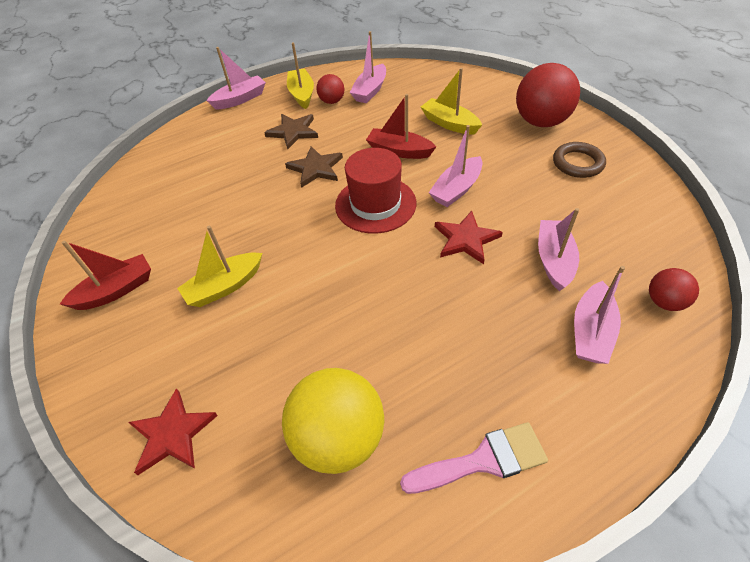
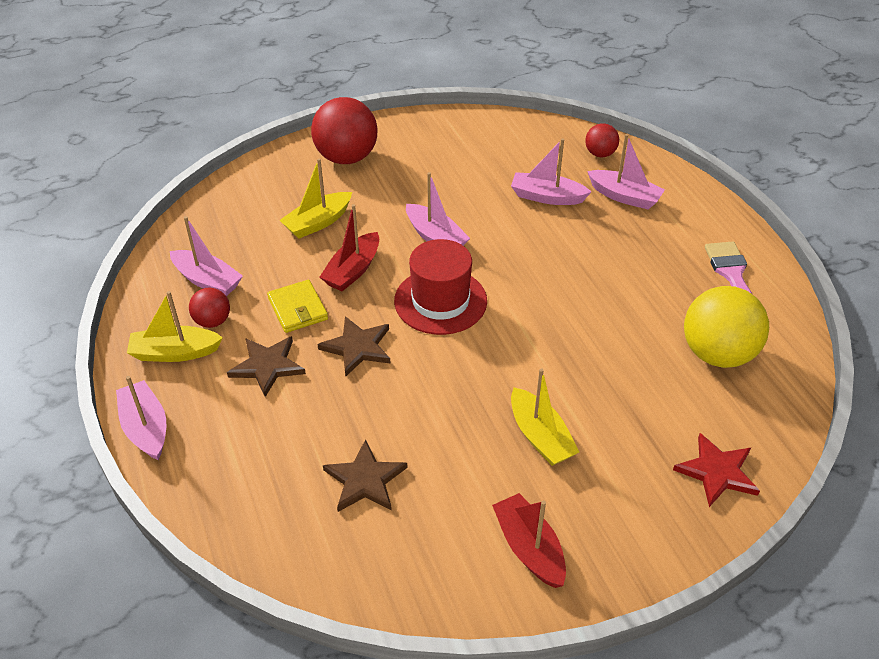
camera: 85 degrees left, 5 degrees down
red star [435,211,503,264] -> none
brown ring [553,142,606,178] -> none
none -> yellow wallet [267,280,328,333]
none -> brown star [323,439,407,512]

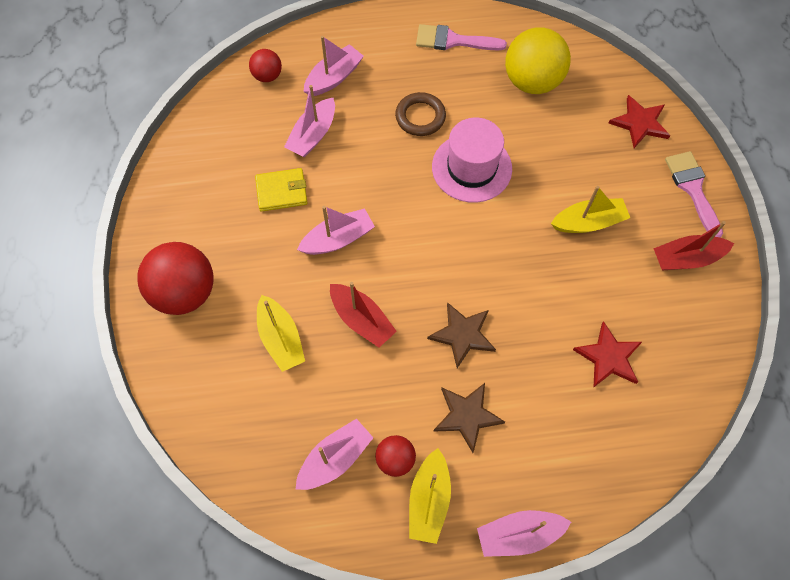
camera: 75 degrees left, 20 degrees up
yellow wallet [267,280,328,333] -> yellow wallet moved to [255,168,308,212]
brown star [323,439,407,512] -> red star [573,321,642,388]
red hat [394,239,487,335] -> none
none -> brown ring [395,92,446,136]
none -> pink hat [432,117,512,203]
none -> pink brush [665,151,723,238]

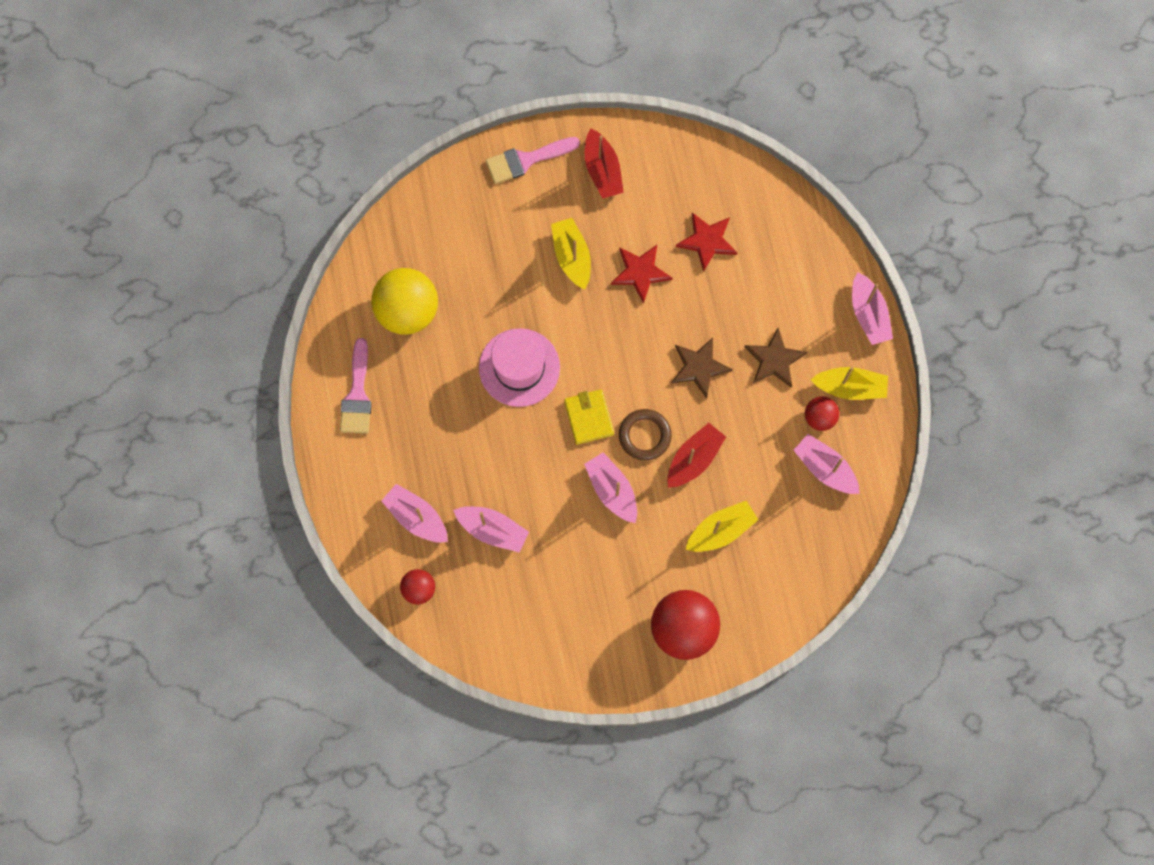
camera: 95 degrees left, 10 degrees up
yellow wallet [255,168,308,212] -> yellow wallet moved to [564,389,614,445]
brown ring [395,92,446,136] -> brown ring moved to [619,409,672,461]
red star [609,95,670,148] -> red star moved to [611,245,673,304]

